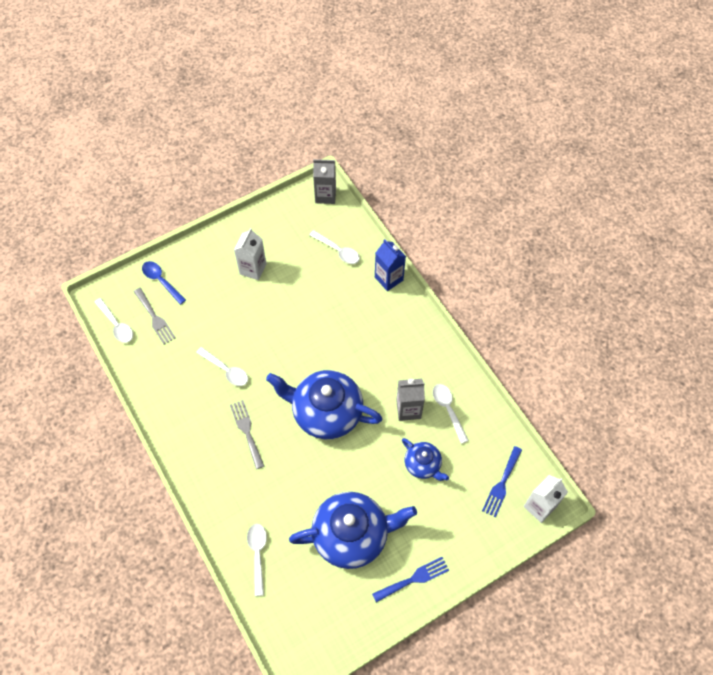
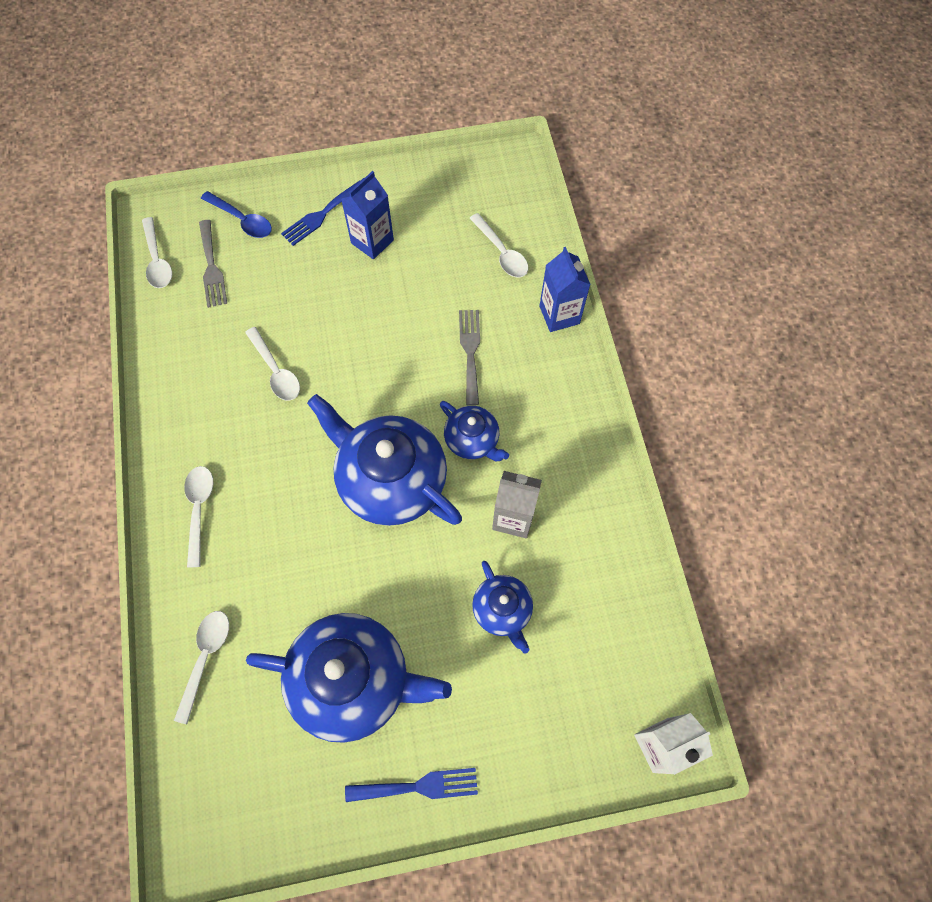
camera: 20 degrees right, 5 degrees up
blue spoon [142,261,186,305] -> blue spoon turned 150 degrees clockwise [201,191,272,238]
grey fork [230,400,264,469] -> grey fork moved to [459,310,480,405]
white carton [234,228,266,280] -> blue carton [341,171,394,259]
grey carton [313,159,336,204] -> none
white spoon [433,384,469,444] -> white spoon moved to [184,466,213,567]
blue fork [482,446,522,517] -> blue fork moved to [281,180,361,246]
none -> blue teapot [440,401,509,462]

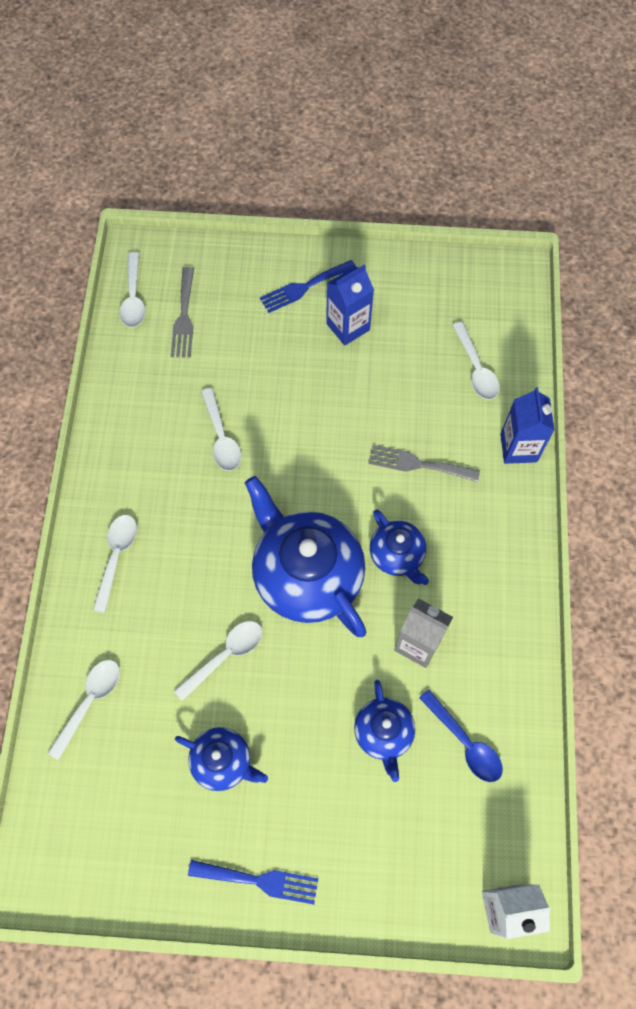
camera: 15 degrees right, 0 degrees up
blue spoon [201,191,272,238] -> blue spoon moved to [419,690,503,782]
blue teapot [246,613,452,743] -> blue teapot [175,727,268,791], size x0.52
grey fork [459,310,480,405] -> grey fork turned 90 degrees counterclockwise [368,445,480,482]
none -> white spoon [174,621,262,701]

